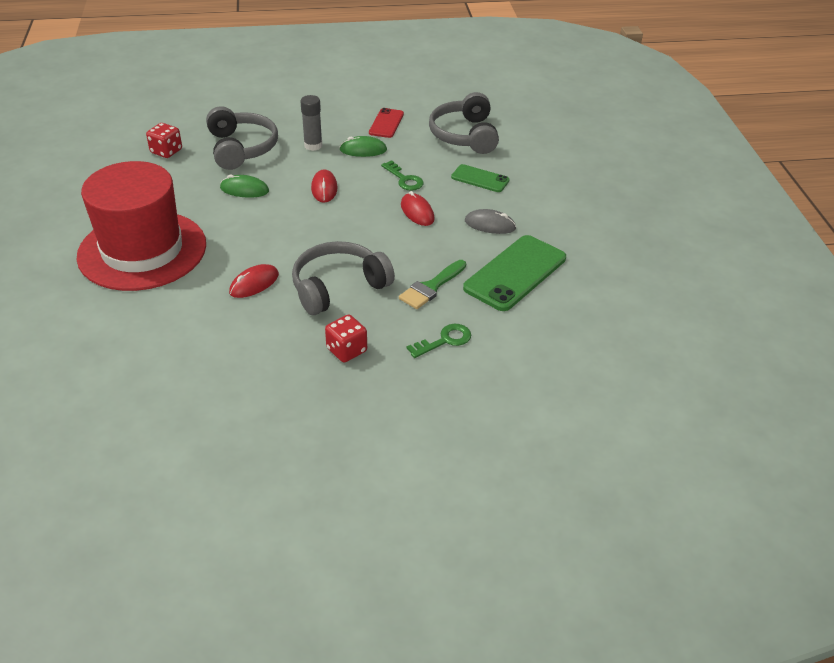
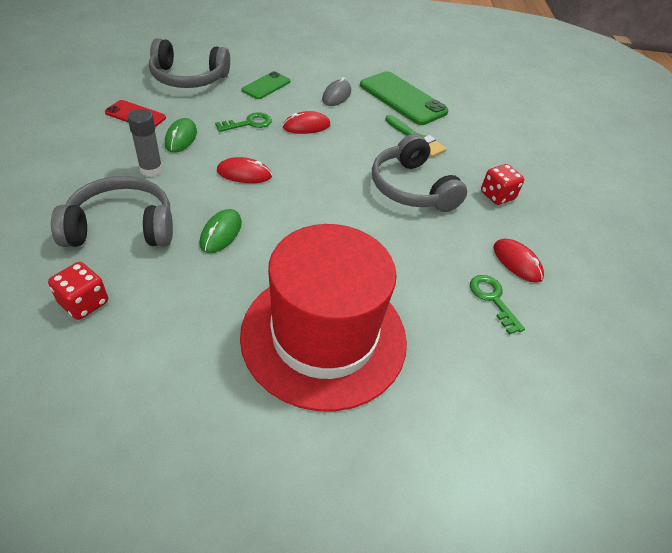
camera: 85 degrees left, 5 degrees up
red mouse [229,264,279,298] -> red mouse moved to [493,238,544,283]
green key [406,324,471,358] -> green key moved to [470,275,525,335]

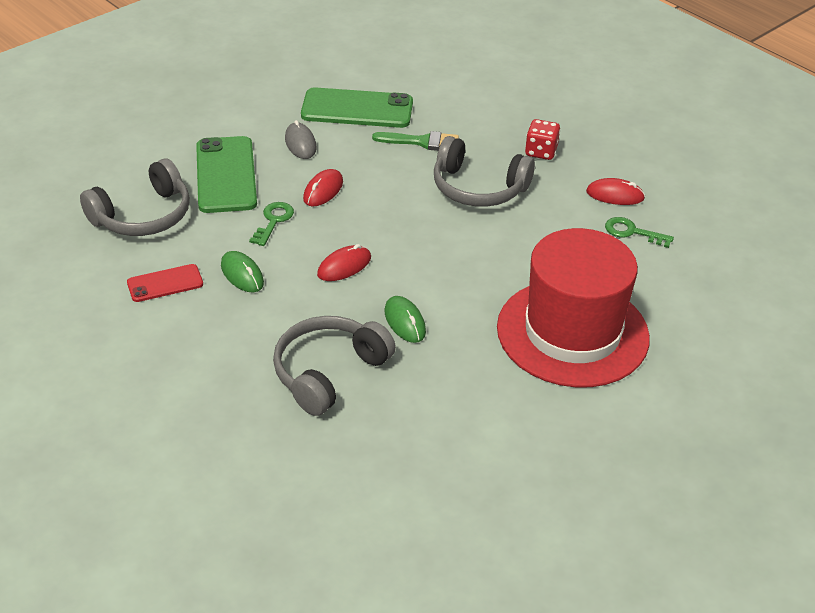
camera: 40 degrees left, 5 degrees down
red dice [48,262,108,320] -> none
grey glue stick [127,109,163,177] -> none
green phone [241,71,290,99] -> green phone [196,136,257,213], size x1.81

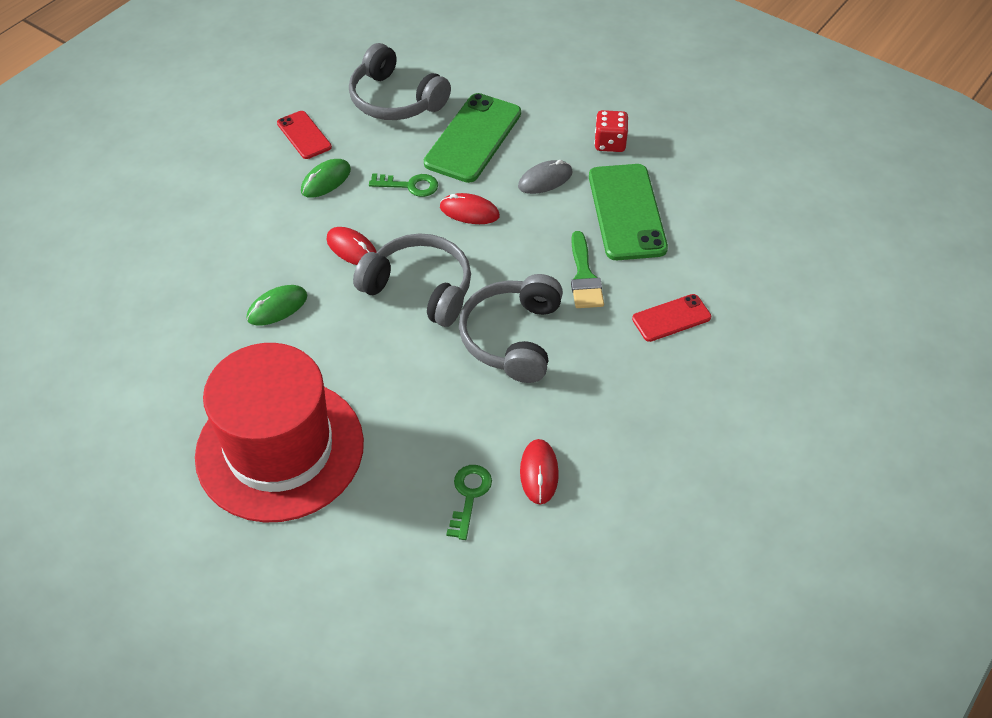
camera: 80 degrees right, 10 degrees up
green phone [196,136,257,213] -> green phone turned 45 degrees counterclockwise [424,93,521,183]
grey headphones [273,316,396,416] -> grey headphones moved to [353,233,471,327]
red dice [525,119,560,160] -> red dice moved to [594,110,628,152]
none -> red phone [632,294,711,342]

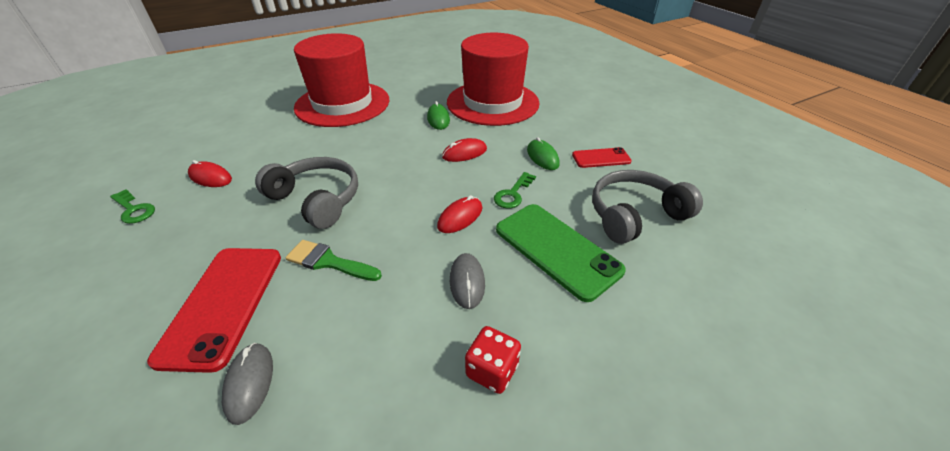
camera: 115 degrees right, 10 degrees down
grey headphones [353,233,471,327] -> none
green key [447,465,492,540] -> green key moved to [110,189,155,224]
green phone [589,164,668,260] -> none
red phone [632,294,711,342] -> red phone [147,248,281,373], size x1.81
none -> grey mouse [222,343,273,425]
none -> red hat [447,33,540,126]

